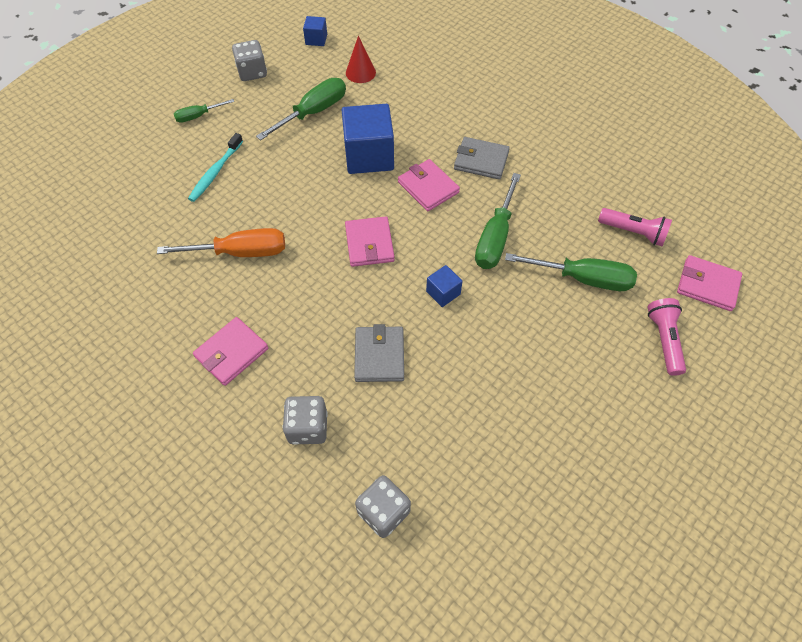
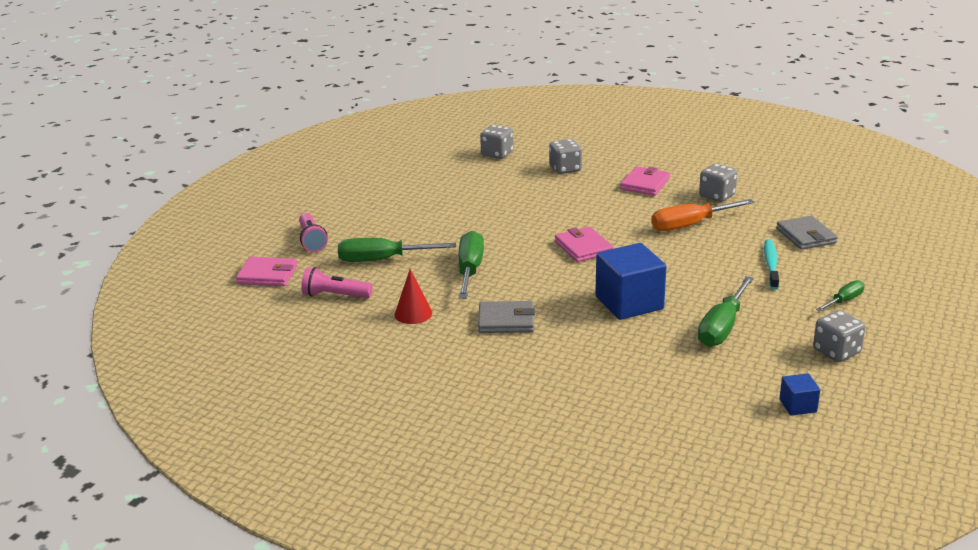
camera: 165 degrees right, 30 degrees down
red cone [346,36,376,83] -> red cone moved to [395,269,432,324]
grey wallet [354,324,404,382] -> grey wallet moved to [776,216,838,250]
pink wallet [398,159,460,211] -> none
blue cube [426,265,463,307] -> none
none -> grey dice [699,164,737,202]

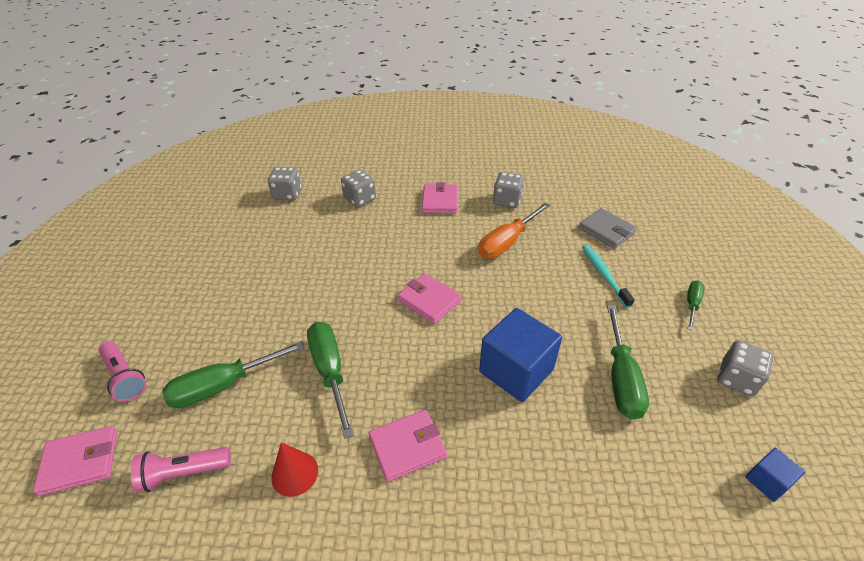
camera: 25 degrees left, 15 degrees up
grey wallet [478,301,535,333] -> pink wallet [369,410,447,482]

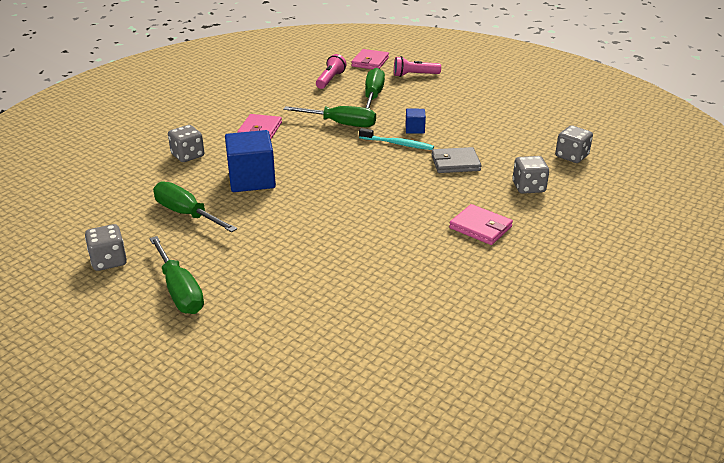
camera: 125 degrees right, 10 degrees down
red cone [271,442,318,497] -> none
pink wallet [397,273,462,324] -> none
orange screwdriver [478,203,550,259] -> none
grey dice [493,172,524,208] -> grey dice moved to [168,125,204,162]
grey wallet [579,208,637,249] -> grey wallet moved to [431,147,481,173]
turquoise toothbrush [582,245,635,308] -> turquoise toothbrush moved to [359,128,434,150]
green screwdriver [687,281,705,330] -> green screwdriver [149,236,204,314], size x1.78
blue cube [745,448,805,502] -> blue cube moved to [406,108,426,134]

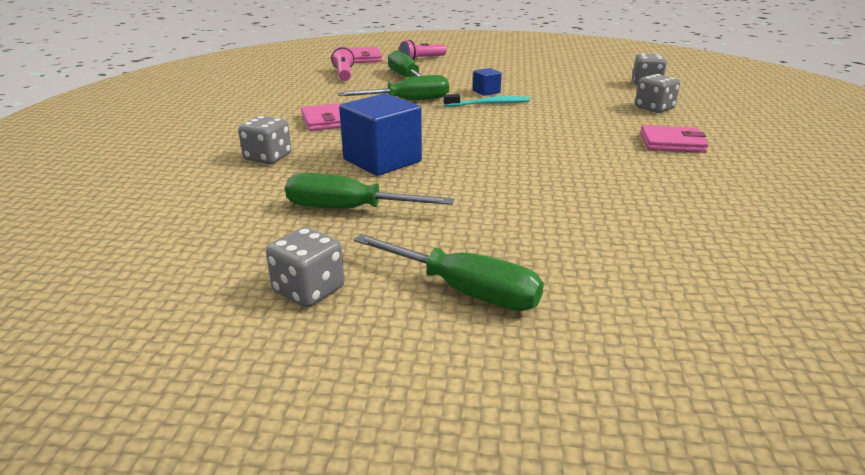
camera: 30 degrees left, 5 degrees down
grey wallet [431,147,481,173] -> none

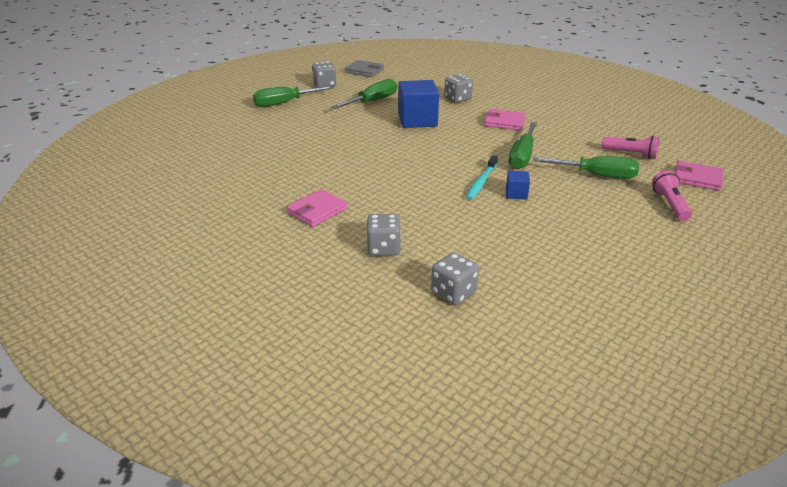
camera: 125 degrees right, 5 degrees up
none -> grey wallet [345,60,384,77]

